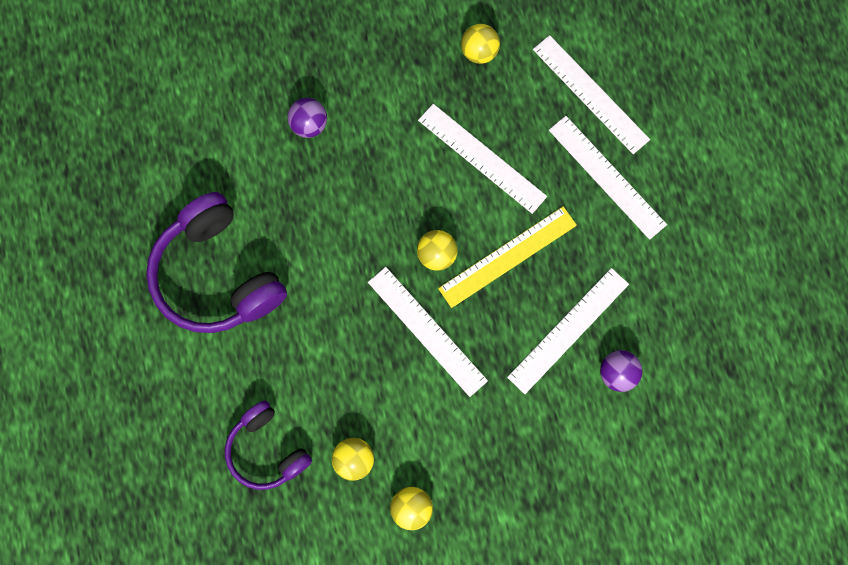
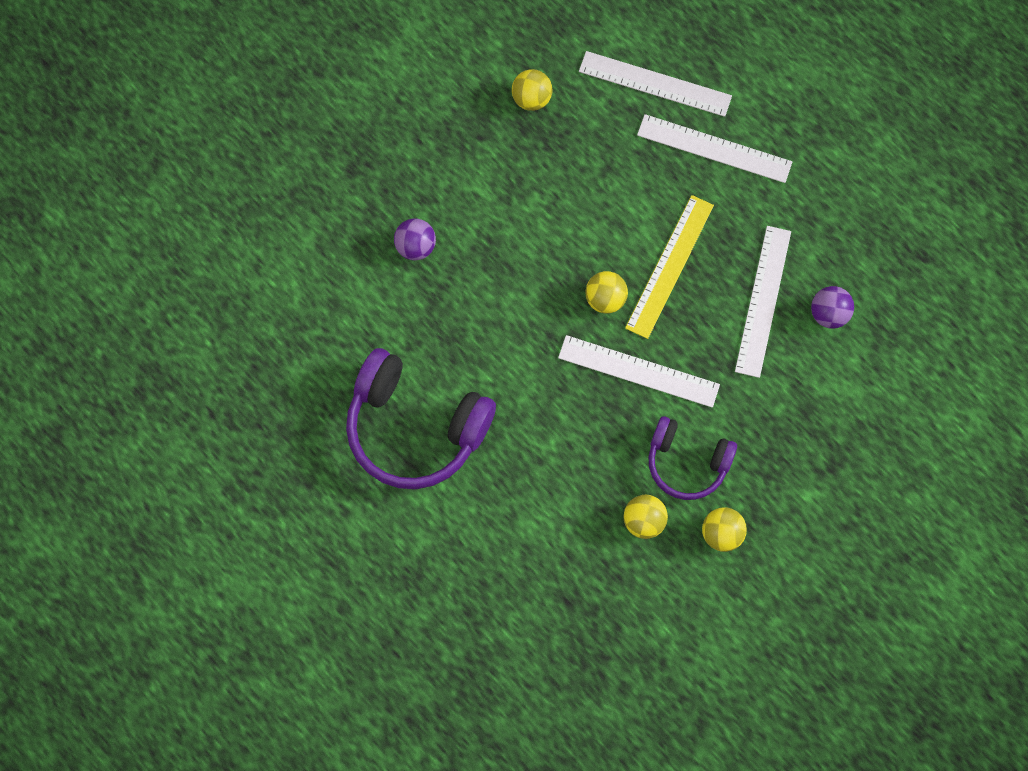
camera: 30 degrees left, 5 degrees down
purple headphones [225,400,312,490] -> purple headphones moved to [649,416,737,500]
white ruler [418,104,547,214] -> none

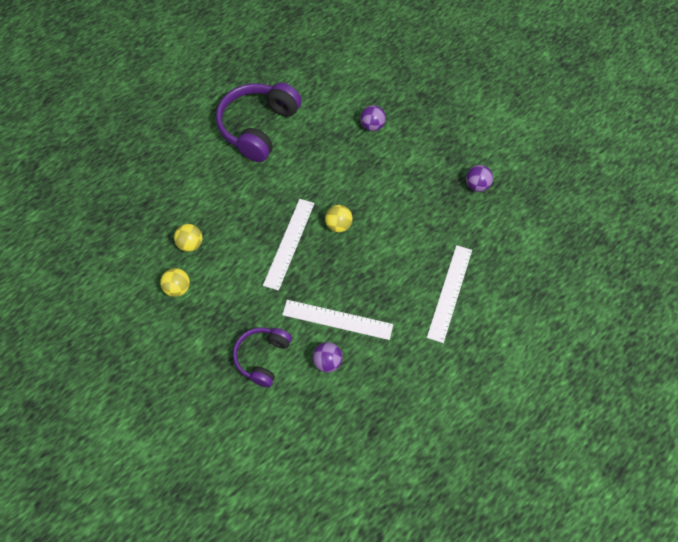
camera: 90 degrees right, 10 degrees down
yellow ball [512,69,552,111] -> purple ball [466,165,493,192]
white ruler [579,51,732,117] -> none
yellow ruler [625,195,714,339] -> none
purple headphones [649,416,737,500] -> purple headphones moved to [233,327,292,388]

